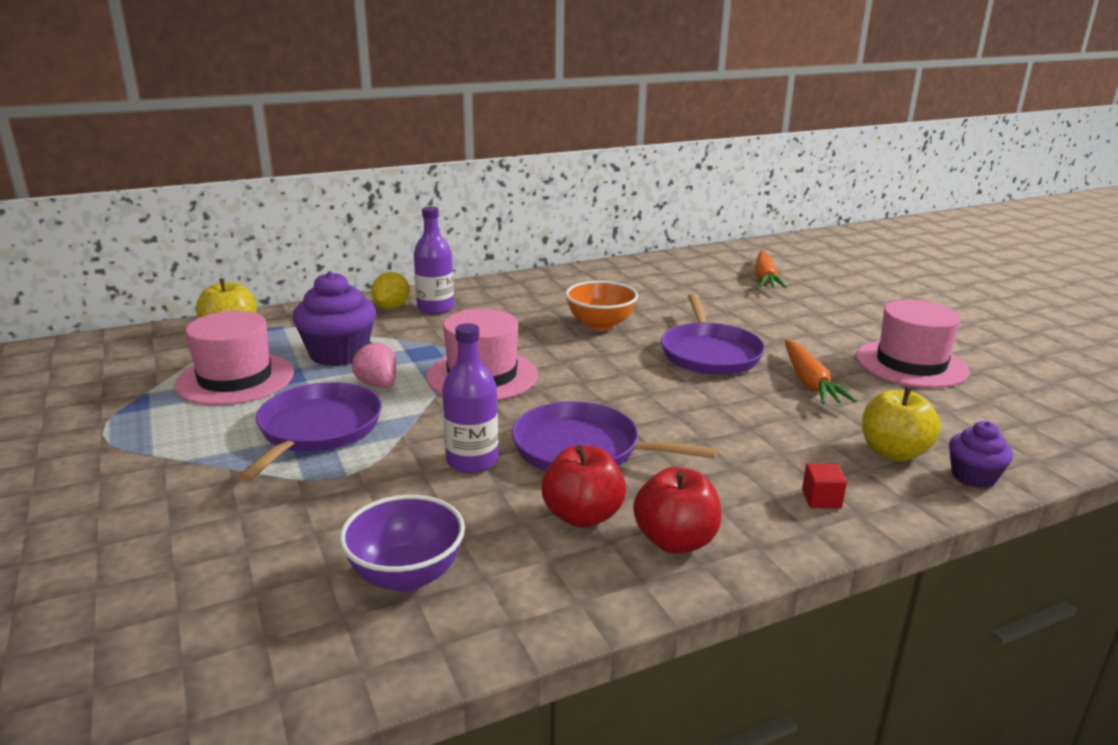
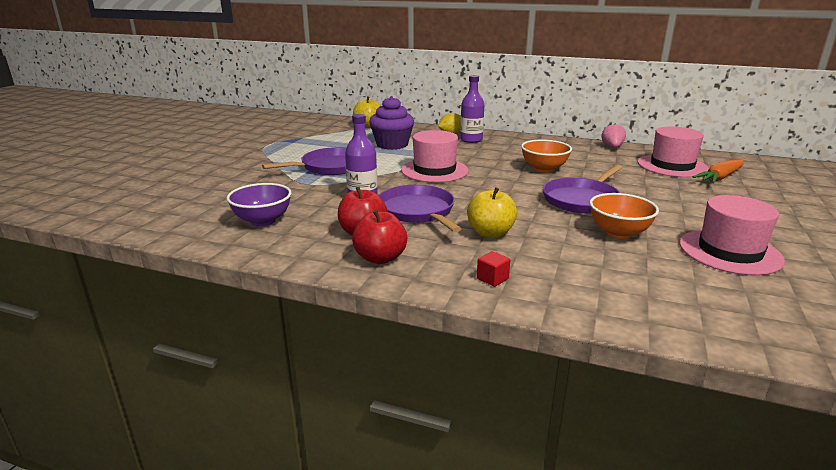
camera: 45 degrees right, 0 degrees up
pink hat [174,311,294,406] -> pink hat moved to [638,126,709,177]
pink strawberry [352,342,396,388] -> pink strawberry moved to [601,124,626,148]
orange carrot [785,340,857,404] -> orange bowl [589,193,659,239]
yellow apple [862,387,941,461] -> yellow apple moved to [467,187,517,238]
purple cupcake [949,421,1013,488] -> none

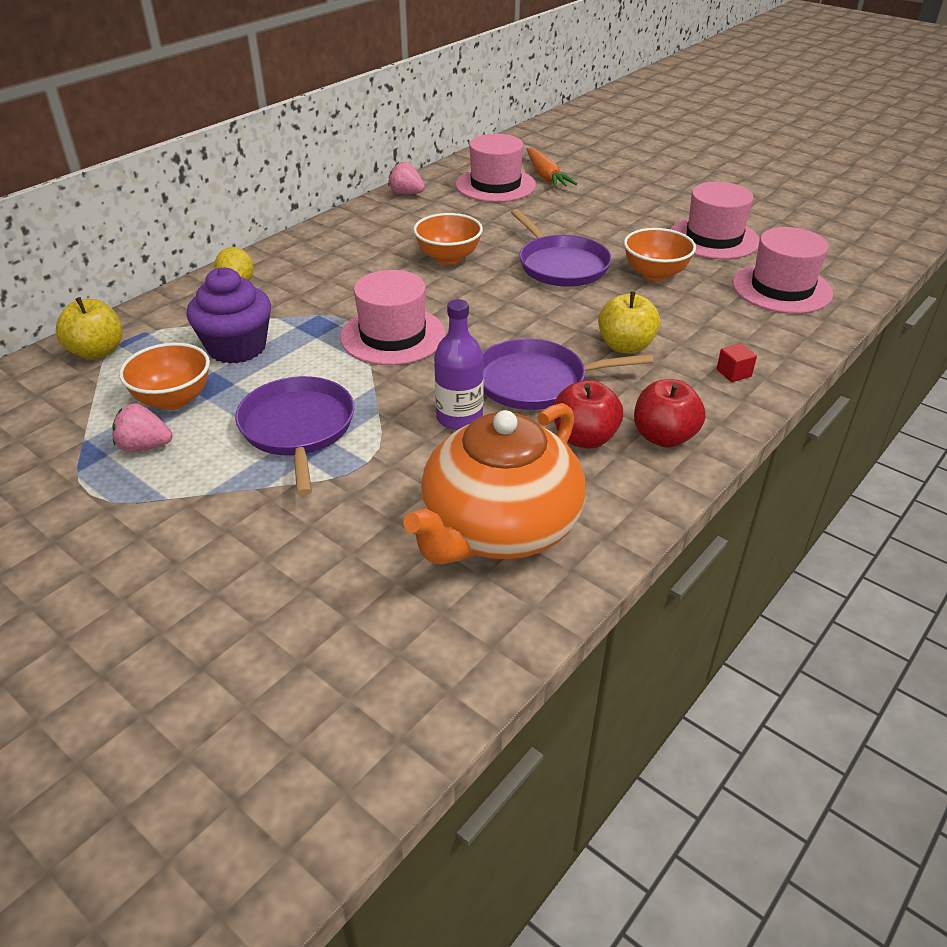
camera: 70 degrees left, 15 degrees up
purple bowl [226,183,292,226] -> orange teapot [403,403,586,564]
purple bottle [460,75,484,143] -> none
none -> pink strawberry [112,403,173,452]
none -> orange bowl [119,343,210,410]
none -> pink hat [733,227,833,314]

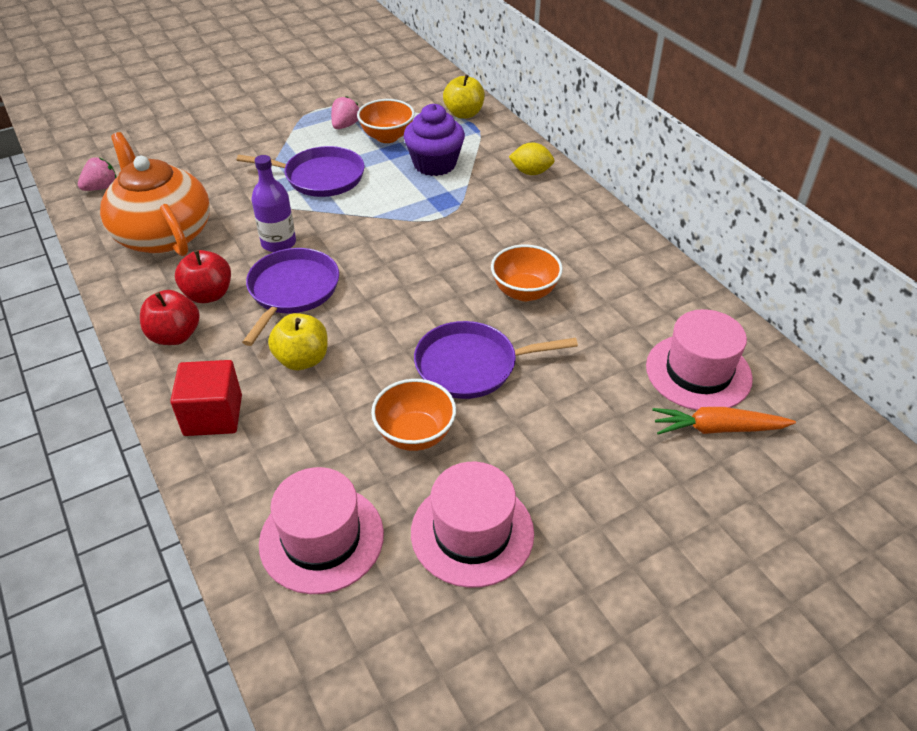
camera: 110 degrees right, 5 degrees up
pink hat [340,270,446,365] -> none
pink strawberry [388,162,425,194] -> pink strawberry moved to [78,157,117,191]
red cube [717,343,757,382] -> red cube [170,360,242,436], size x2.10

